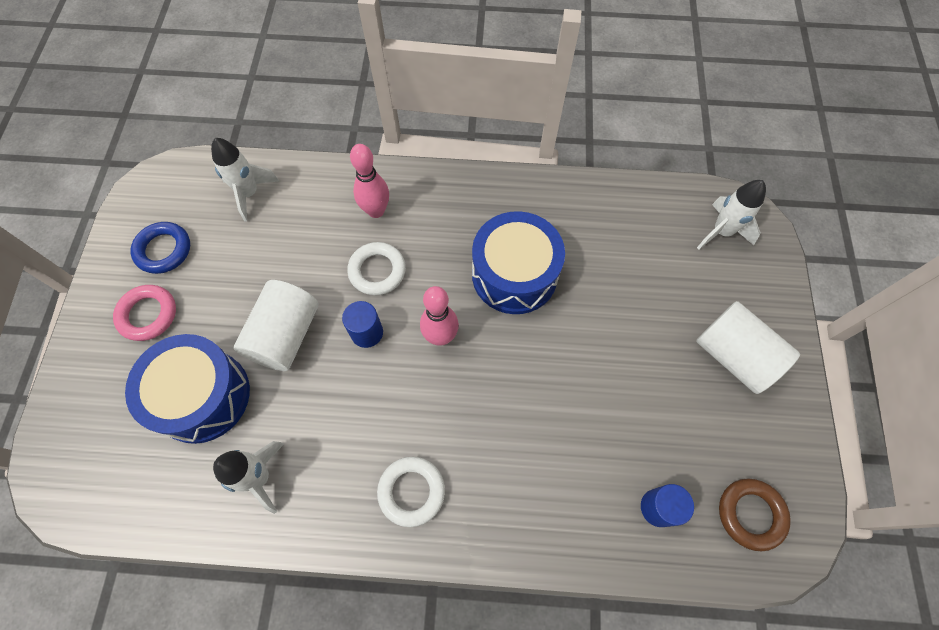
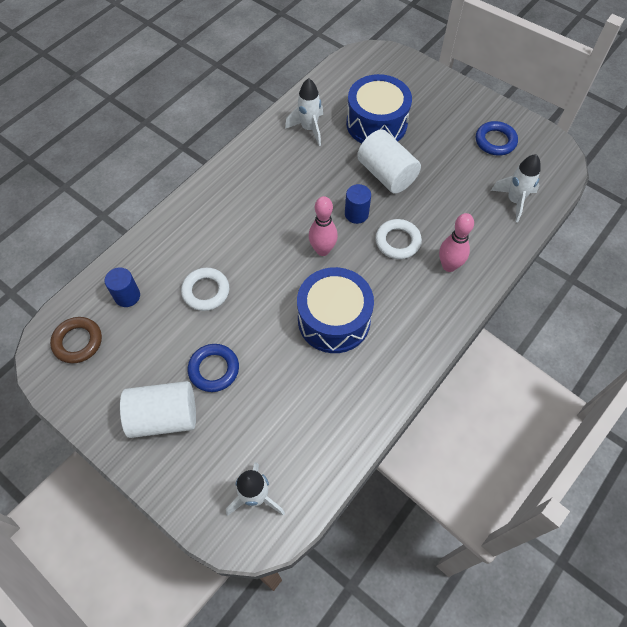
camera: 125 degrees right, 5 degrees down
pink ring [113,285,176,341] -> none
white ring [377,456,445,527] -> white ring moved to [181,268,229,311]
none -> blue ring [188,344,239,392]

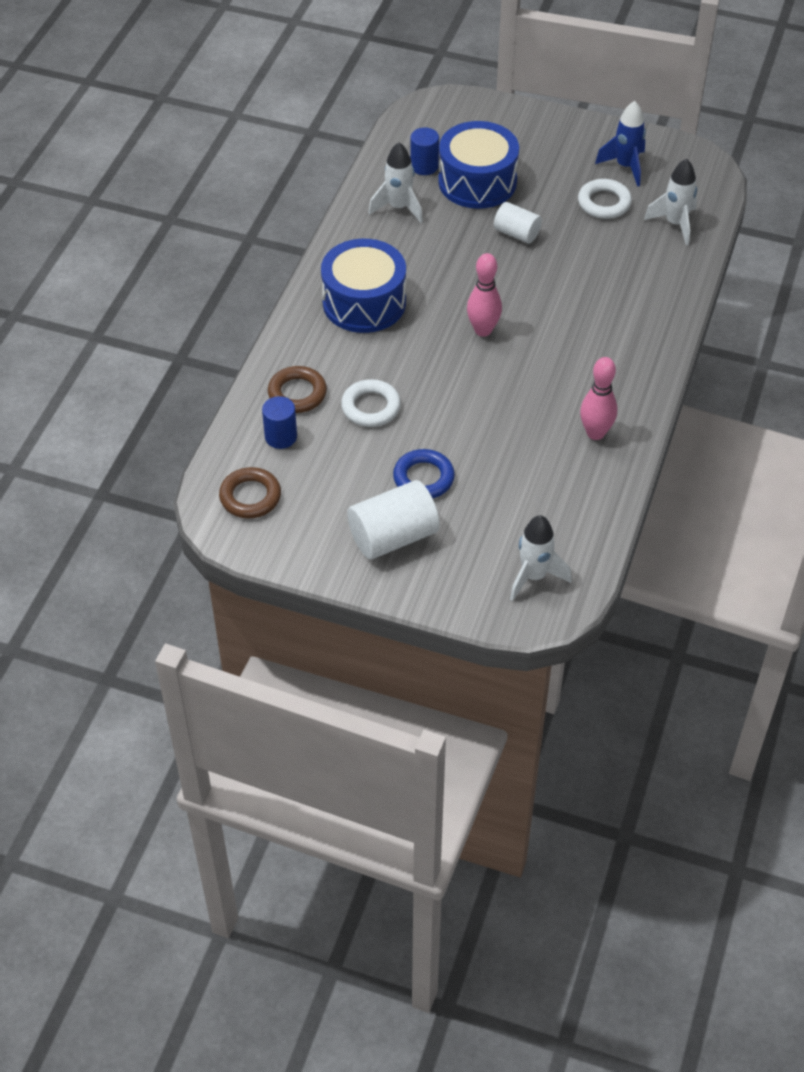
camera: 20 degrees left, 10 degrees down
blue drum [297,267,374,353] -> blue drum moved to [321,239,406,333]
blue cylinder [345,184,371,224] -> blue cylinder moved to [410,128,439,175]
white cylinder [357,129,421,193] -> white cylinder [494,202,542,243], size x0.60
white ring [375,219,422,259] -> white ring moved to [578,179,632,219]
pink bowling pin [439,213,474,272] -> pink bowling pin moved to [580,357,617,440]
blue ring [476,121,518,156] -> blue rocket [595,101,646,187]
none -> brown ring [268,366,327,413]

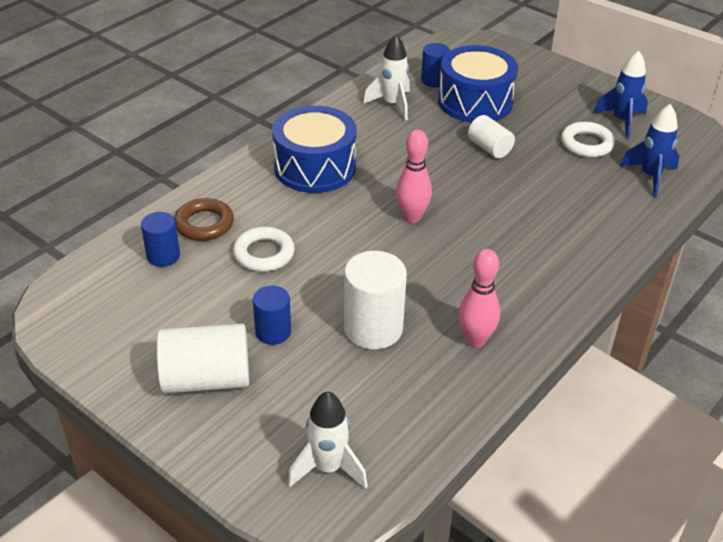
camera: 20 degrees right, 10 degrees down
brown ring [219,467,281,519] -> none
blue ring [393,449,455,498] -> blue cylinder [253,286,291,345]
white rocket [644,158,697,246] -> blue rocket [620,104,679,197]
none -> white cylinder [344,251,407,349]

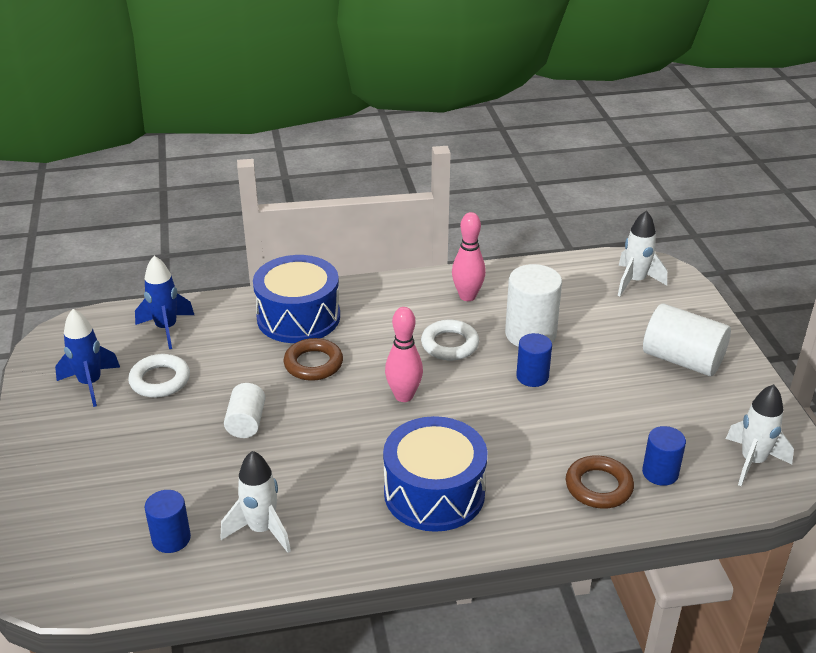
camera: 140 degrees left, 5 degrees down
white ring [233,227,295,272] -> white ring moved to [421,320,479,360]
blue cylinder [253,286,291,345] -> blue cylinder moved to [516,333,552,387]
blue drum [438,45,518,123] -> blue drum moved to [253,255,340,343]
none -> brown ring [284,338,343,381]
none -> white rocket [726,384,794,486]

